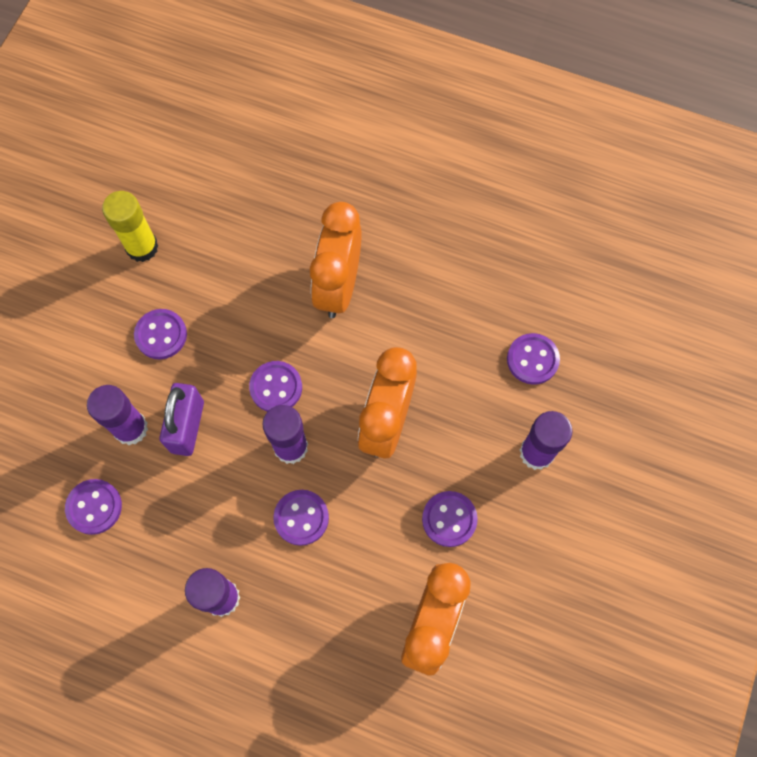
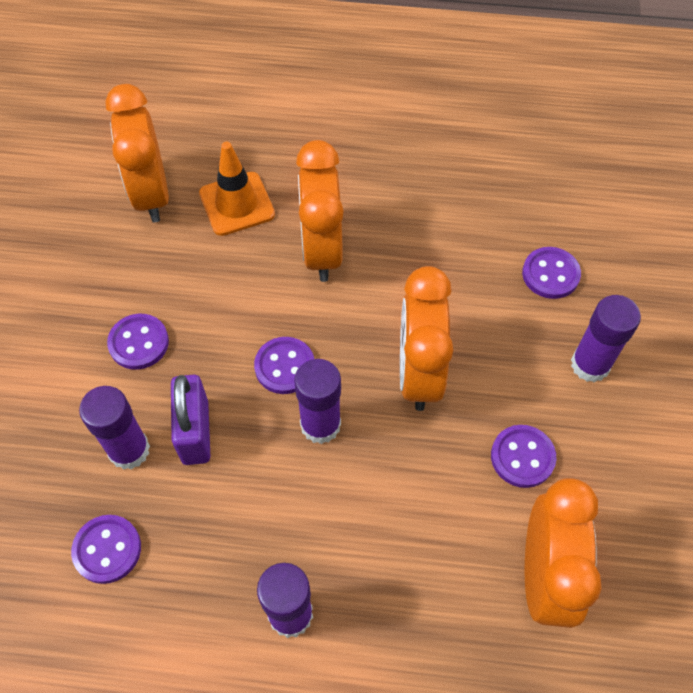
camera: 15 degrees left, 10 degrees down
yellow glue stick [102,191,158,262] -> none
purple button [273,490,329,546] -> none
none -> orange clock [105,84,169,223]
none -> orange traffic cone [199,142,275,236]

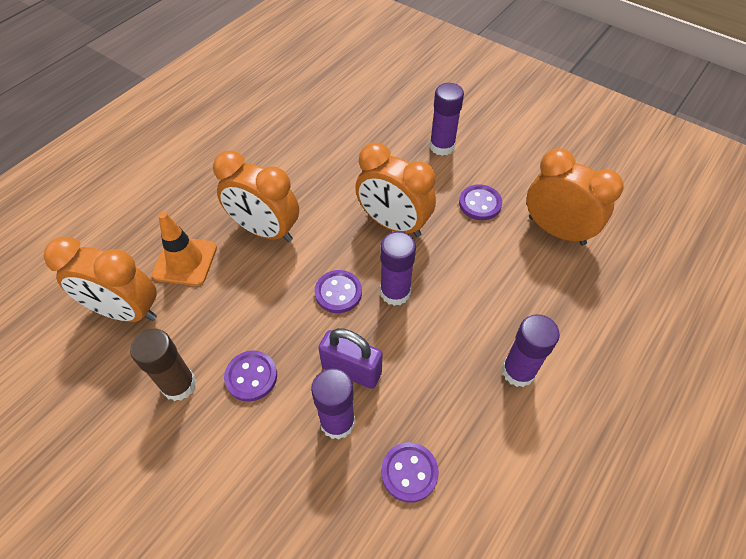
camera: 60 degrees left, 5 degrees down
purple button [522,247,581,299] -> none
none -> brown glue stick [130,329,196,401]

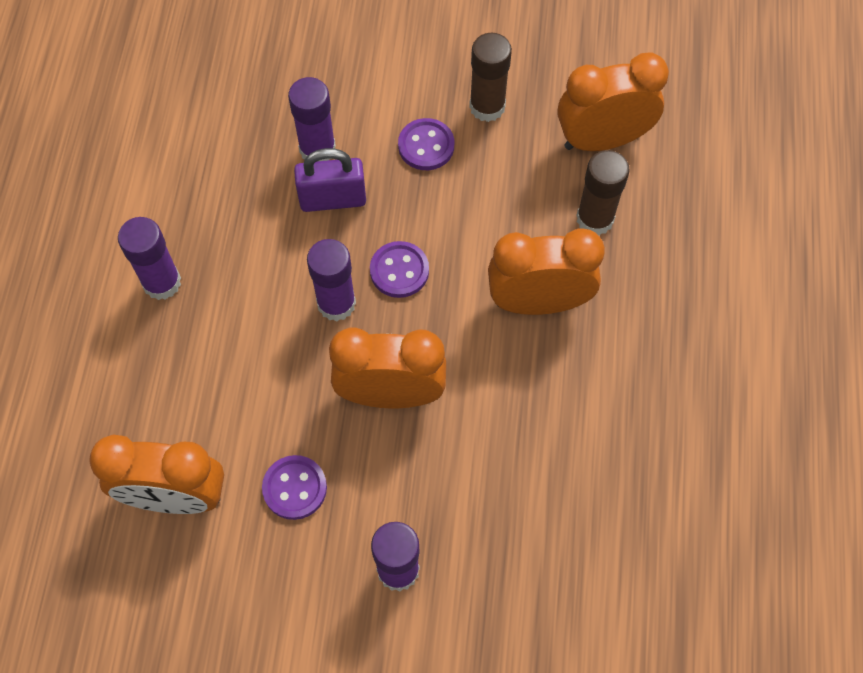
camera: 150 degrees right, 10 degrees up
orange traffic cone [152,212,217,286] -> brown glue stick [576,150,630,235]
purple button [381,442,439,503] -> none

